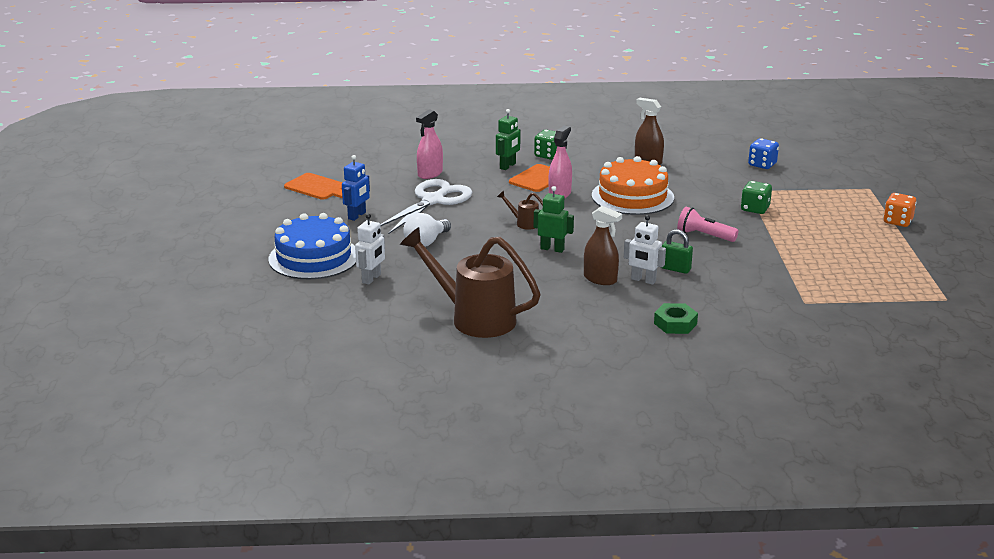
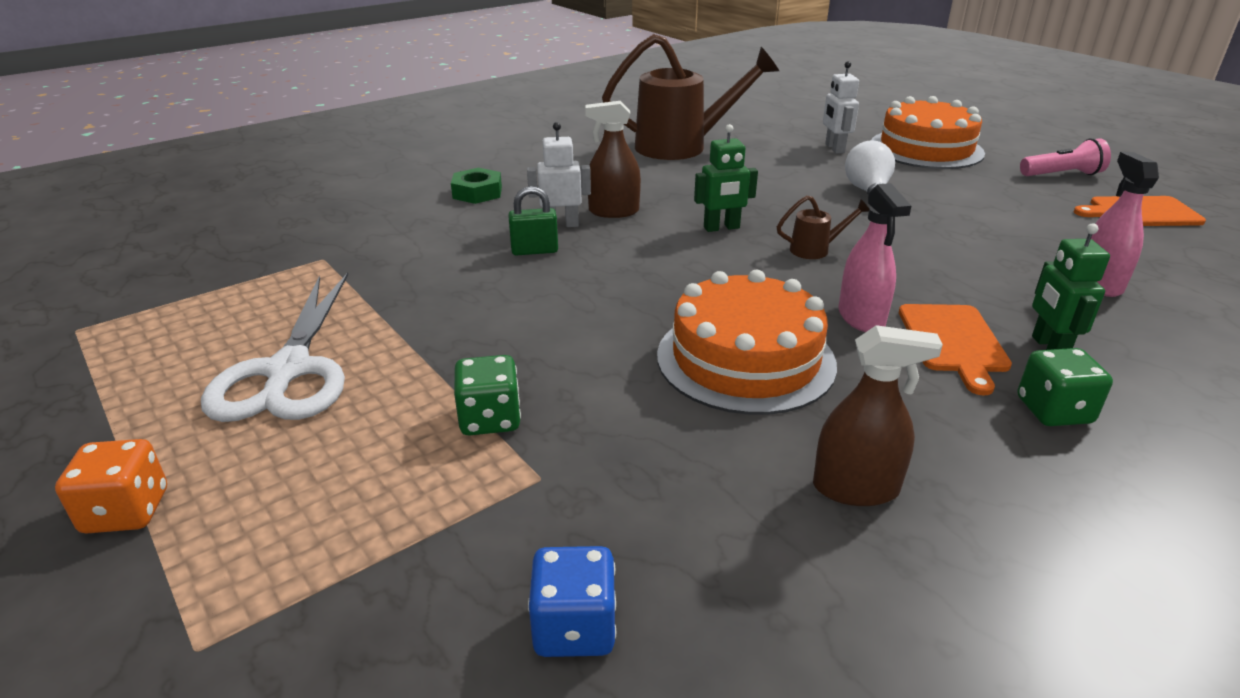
camera: 145 degrees right, 5 degrees up
blue cake [268,213,356,279] -> orange cake [871,96,985,169]
blue robot [342,155,370,221] -> none
white scissors [380,179,472,234] -> white scissors moved to [201,273,348,422]
pink flashlight [677,207,738,242] -> pink flashlight moved to [1020,138,1111,176]

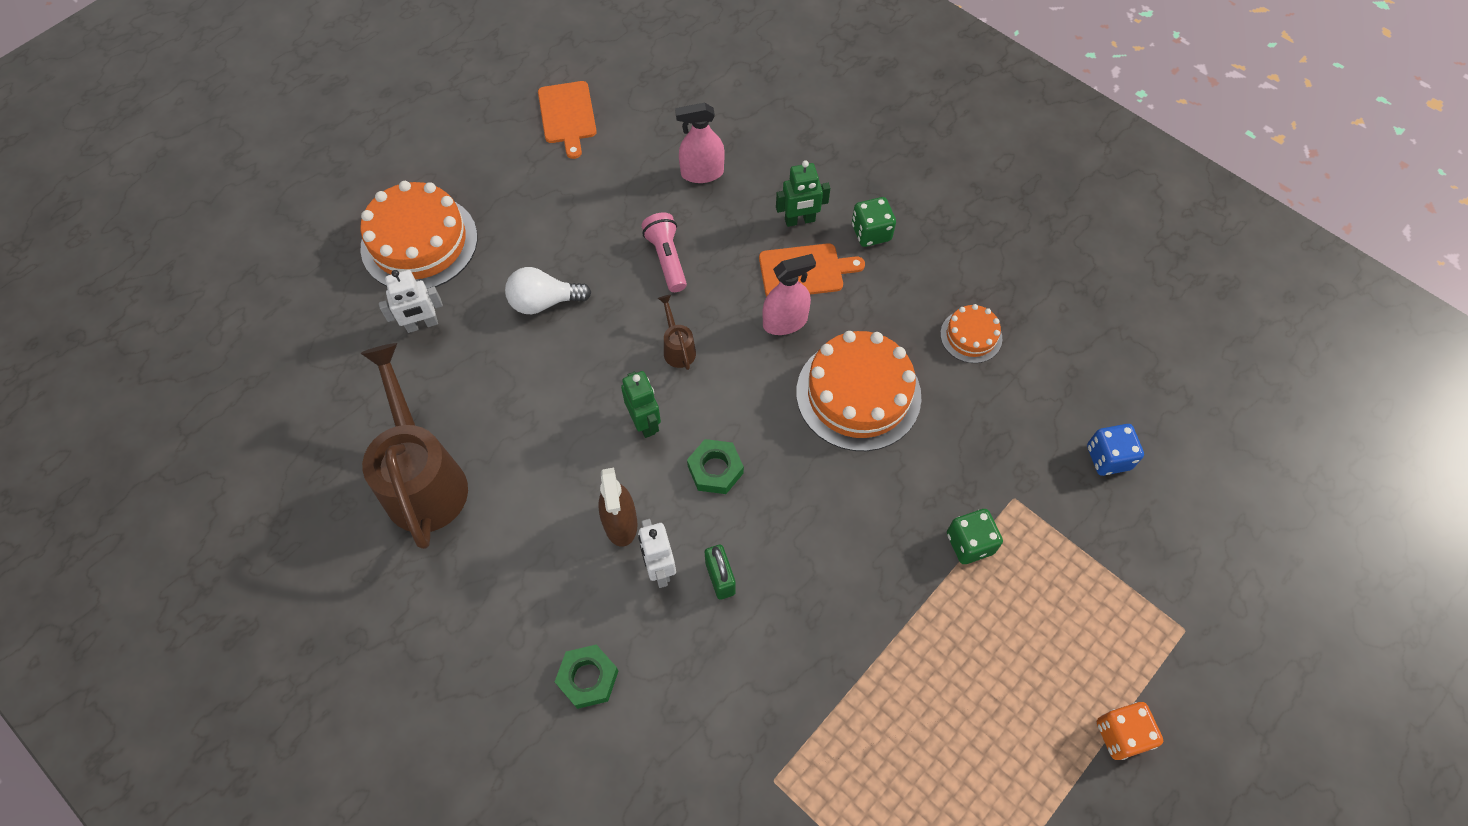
camera: 100 degrees left, 30 degrees up
white scissors [201,273,348,422] -> none
brown spray bottle [813,325,943,506] -> orange cake [940,304,1002,363]
pink flashlight [1020,138,1111,176] -> pink flashlight moved to [641,213,687,292]
none -> green nut [687,439,744,494]

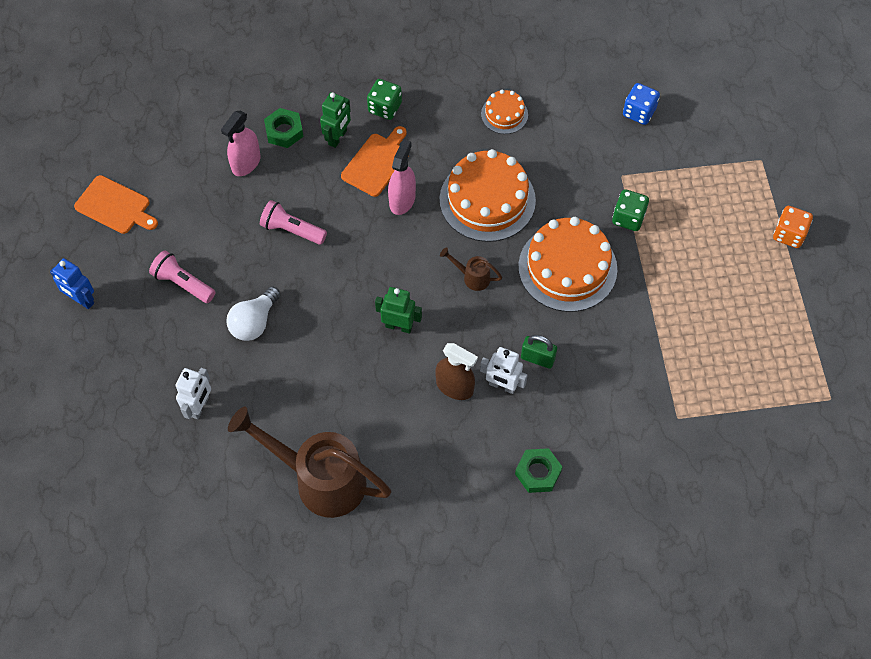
camera: 50 degrees left, 0 degrees up
orange cake [360,181,477,289] -> orange cake moved to [518,217,617,312]
brown watering can [658,295,696,370] -> brown watering can moved to [440,247,502,291]
green nut [687,439,744,494] -> green nut moved to [264,108,303,148]
none -> blue robot [50,258,94,309]
none -> pink flashlight [149,250,215,303]

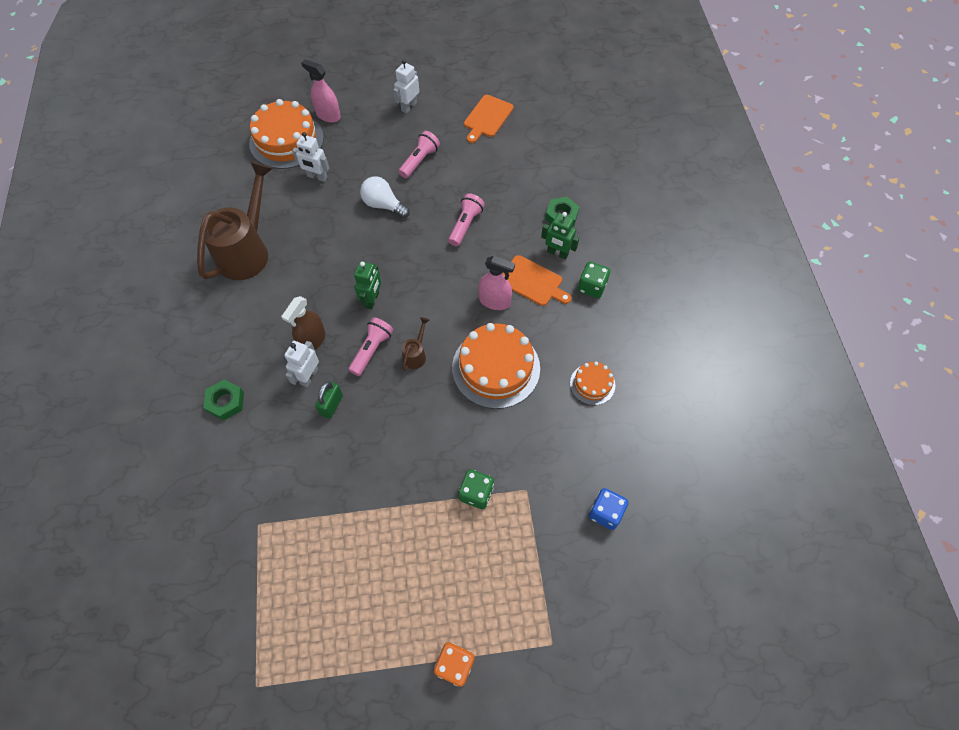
camera: 90 degrees right, 0 degrees up
blue robot [50,258,94,309] -> white robot [393,59,419,113]
pink spray bottle [221,111,261,176] -> pink spray bottle moved to [301,59,341,123]
orange cake [518,217,617,312] -> orange cake moved to [249,99,324,169]
none -> pink flashlight [348,317,393,376]

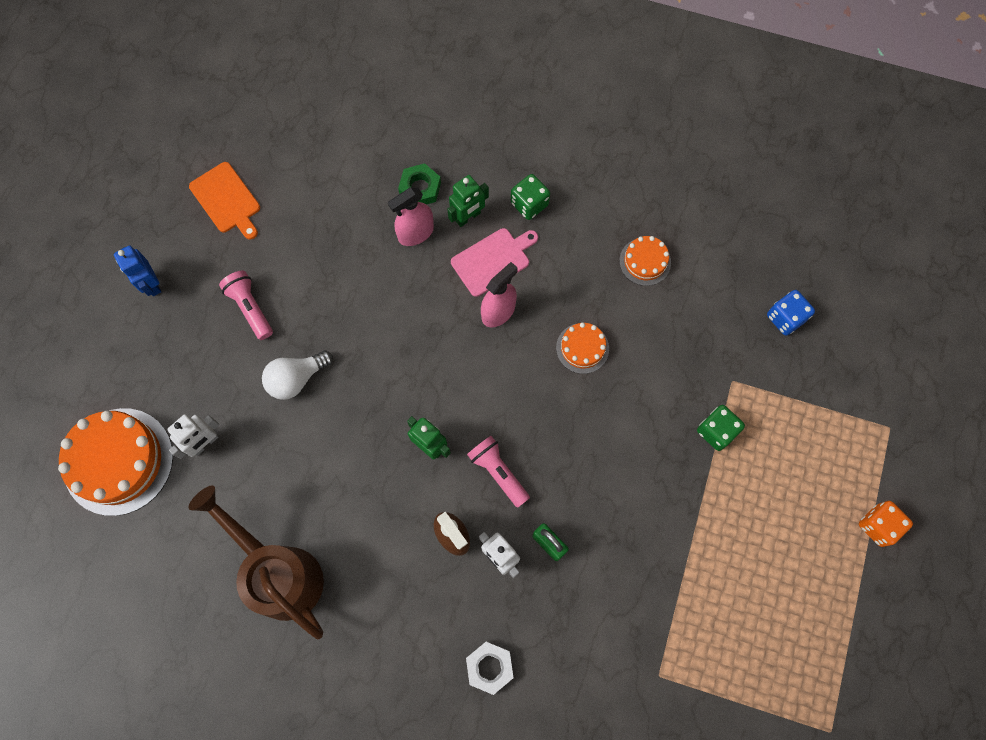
camera: 65 degrees left, 10 degrees up
green nut [203,380,244,420] -> white nut [466,642,514,695]
pink spray bottle [301,59,341,123] -> pink spray bottle moved to [388,188,434,246]
white robot [393,59,419,113] -> blue robot [114,245,161,296]
brown watering can [402,317,429,371] -> none
pink flashlight [448,193,485,246] -> none
orange cake [452,323,540,409] -> orange cake [556,322,609,374], size x0.51
orange cutting board [502,255,572,306] -> pink cutting board [451,228,538,297]

